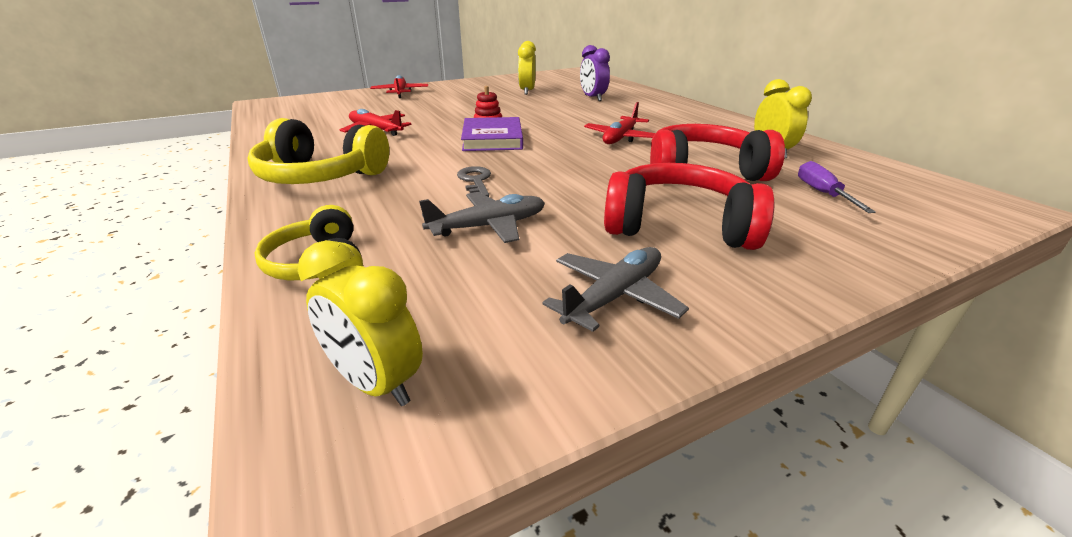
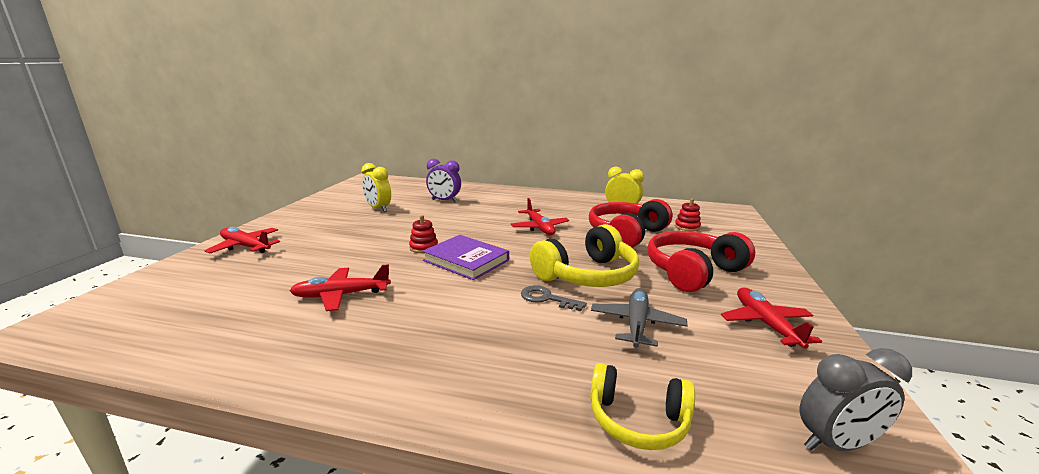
camera: 50 degrees left, 10 degrees down
yellow headphones [247,118,389,184] -> yellow headphones moved to [530,224,639,287]
yellow clock [298,240,423,406] -> grey clock [800,348,912,451]
grey plane [542,247,689,332] -> red plane [721,287,822,349]
purple screwdriver [798,161,876,213] -> red stacking toy [675,199,701,232]

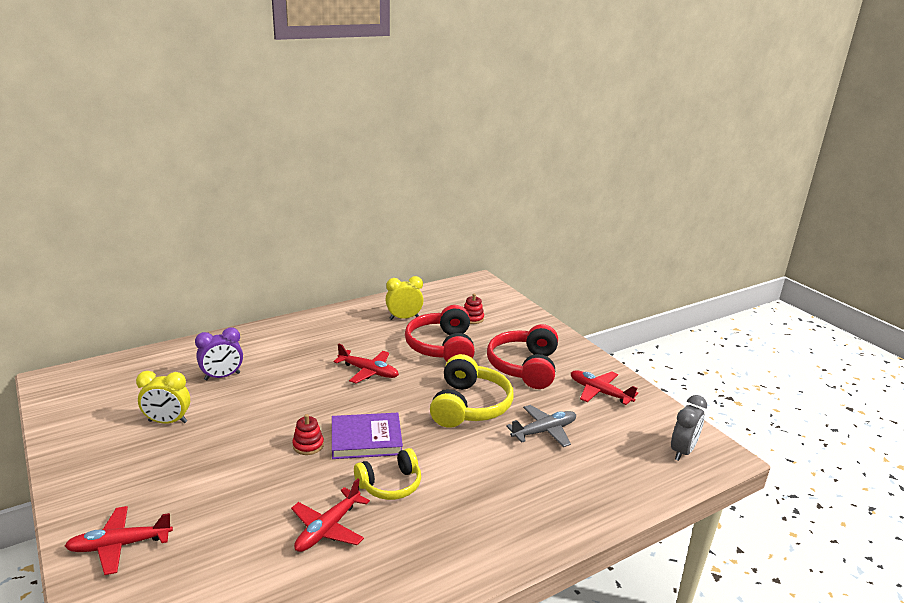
camera: 45 degrees left, 5 degrees up
grey key [521,285,587,311] -> none
yellow headphones [590,363,695,450] -> yellow headphones moved to [354,448,421,500]
grey plane [591,288,688,348] -> grey plane turned 90 degrees clockwise [506,405,576,447]

